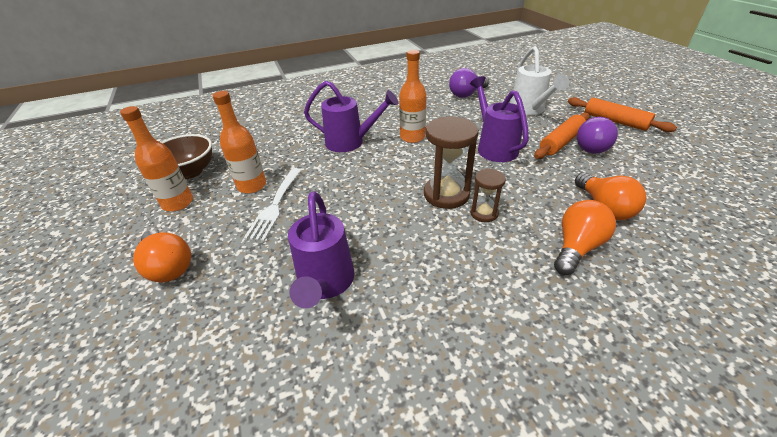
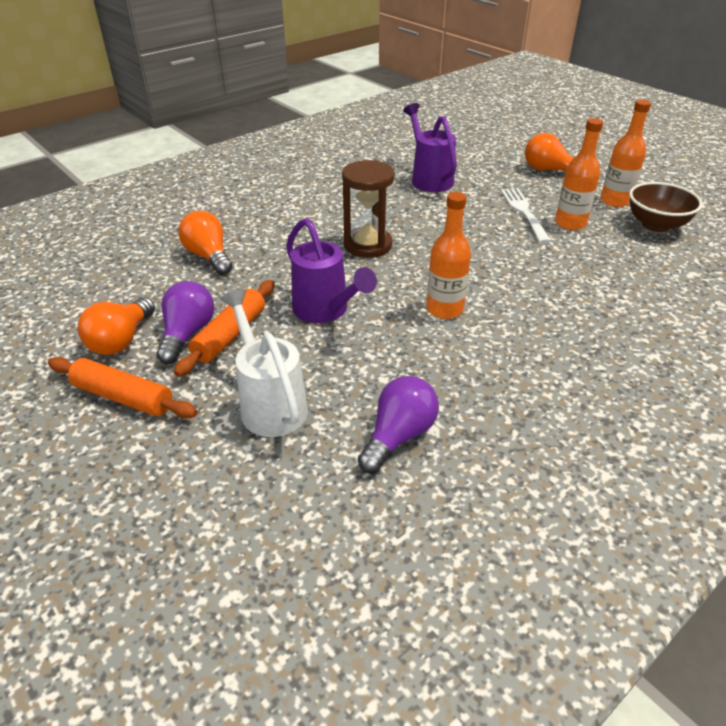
camera: 160 degrees right, 0 degrees up
purple watering can [304,81,398,152] -> none
brown hourglass [470,169,506,222] -> none
orange light bulb [554,200,616,275] -> orange light bulb moved to [77,297,155,355]

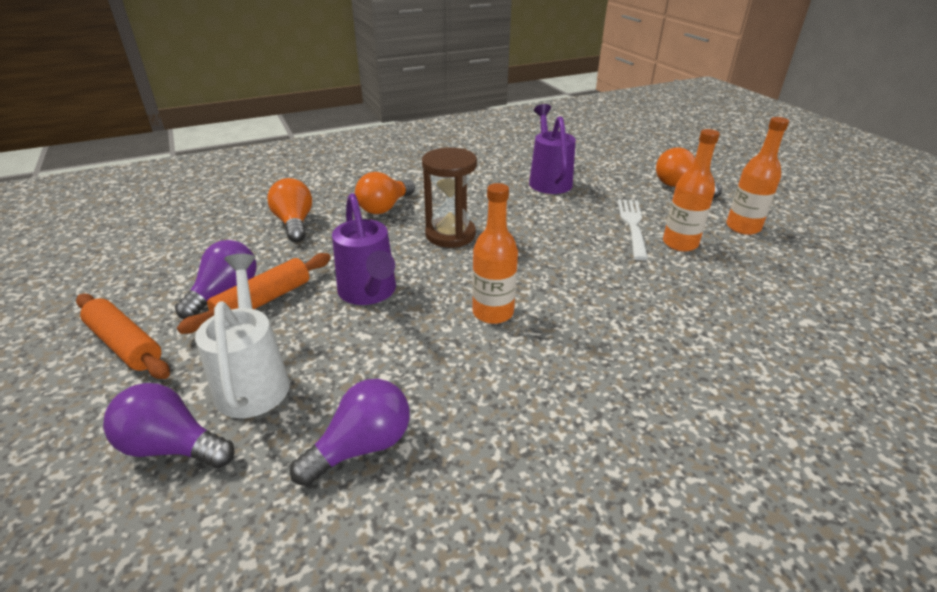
camera: 15 degrees right, 5 degrees down
orange light bulb [77,297,155,355] -> orange light bulb moved to [355,172,415,214]
brown bowl [629,182,703,232] -> none
none -> purple light bulb [103,383,234,468]

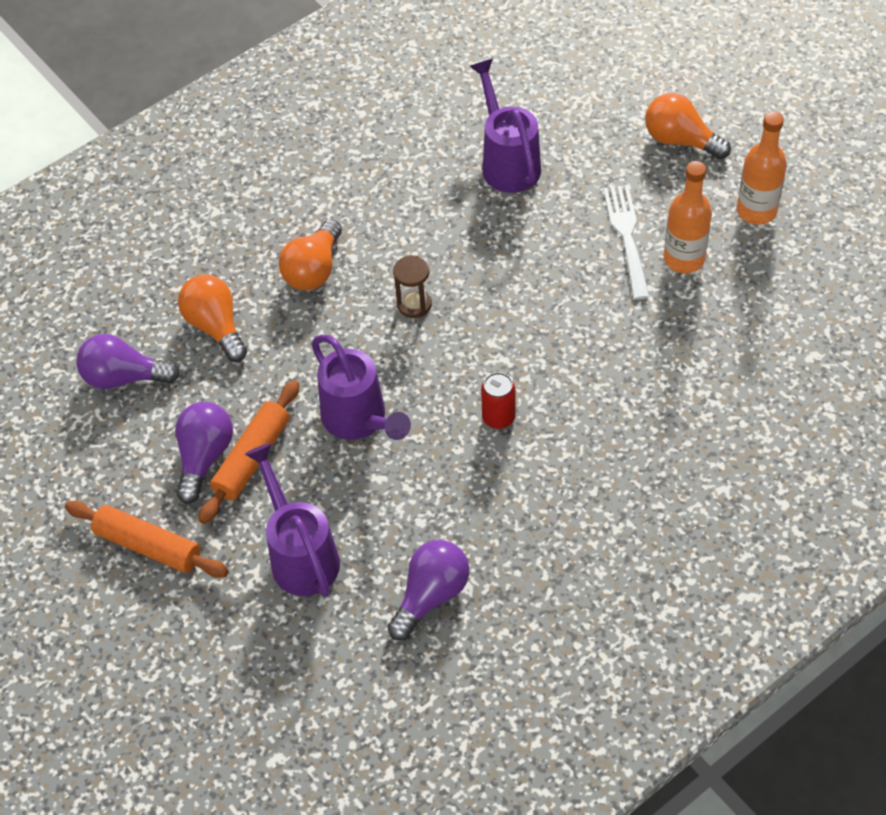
camera: 10 degrees left, 20 degrees up
purple light bulb [103,383,234,468] -> purple light bulb moved to [76,334,180,389]
white watering can [195,254,290,418] -> purple watering can [245,443,340,596]
brown hourglass [422,148,477,248] -> brown hourglass [393,256,432,318], size x0.57
orange bottle [472,183,518,324] -> red can [481,372,516,429]

